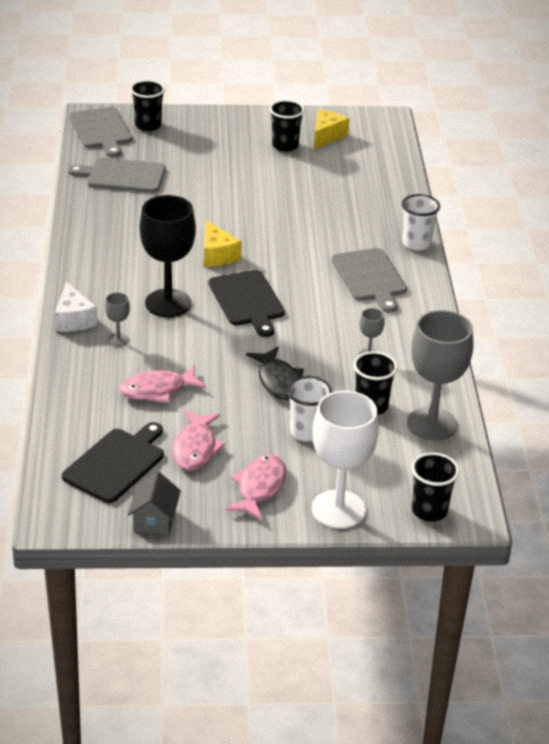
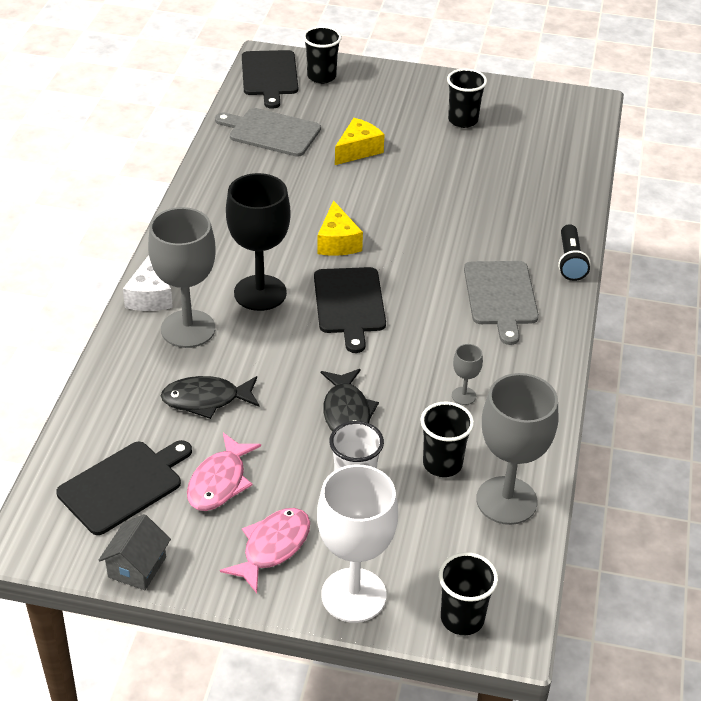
camera: 15 degrees right, 5 degrees up
grey cutting board [70,107,132,157] -> black cutting board [242,50,298,109]
grey goblet [105,292,130,346] -> grey goblet [148,207,216,348], size x2.30
pink fish [119,365,206,403] -> black fish [161,376,260,419]
yellow cheese [314,110,350,149] -> yellow cheese moved to [335,118,385,165]
white cup [402,194,440,251] -> black flashlight [558,224,590,281]

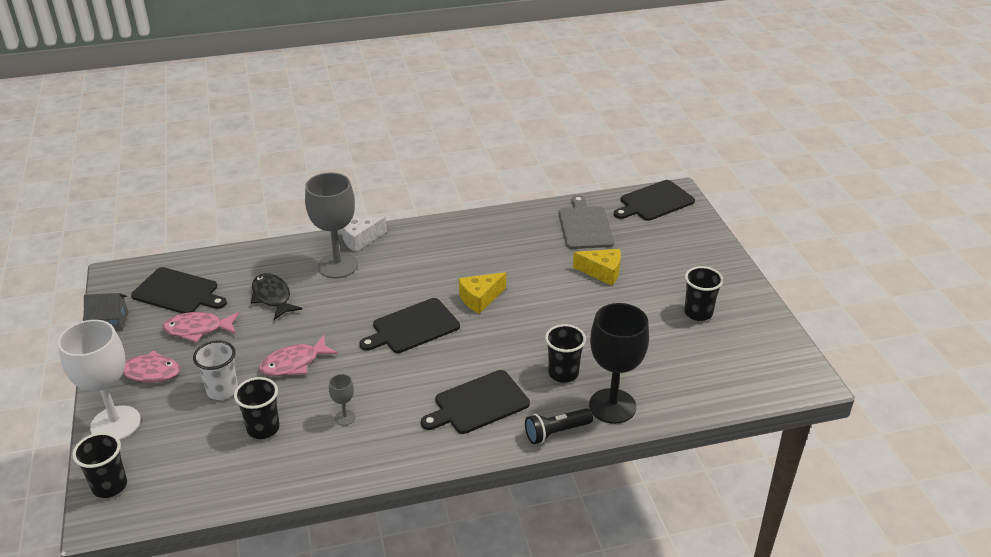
camera: 65 degrees right, 5 degrees down
black goblet [226,173,291,311] -> black goblet moved to [589,303,649,424]
black cup [303,26,342,84] -> black cup moved to [545,324,586,383]
black fish [321,369,379,432] -> pink fish [259,335,338,376]
grey cutting board [464,261,539,345] -> black cutting board [421,370,530,434]
grey goblet [476,373,558,525] -> none

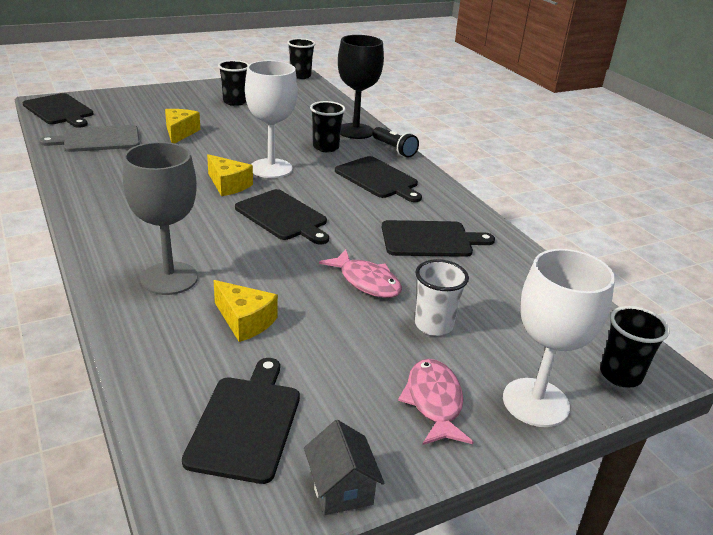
camera: 105 degrees left, 5 degrees down
pink fish [162,312,239,342] -> none
black cup [234,377,280,439] -> black cup moved to [287,38,315,79]
black fish [251,273,302,320] -> yellow cheese [214,280,278,342]
grey goblet [329,374,356,426] -> black cutting board [382,220,495,257]
white cheese [342,216,387,252] -> none
none -> white goblet [245,60,298,178]

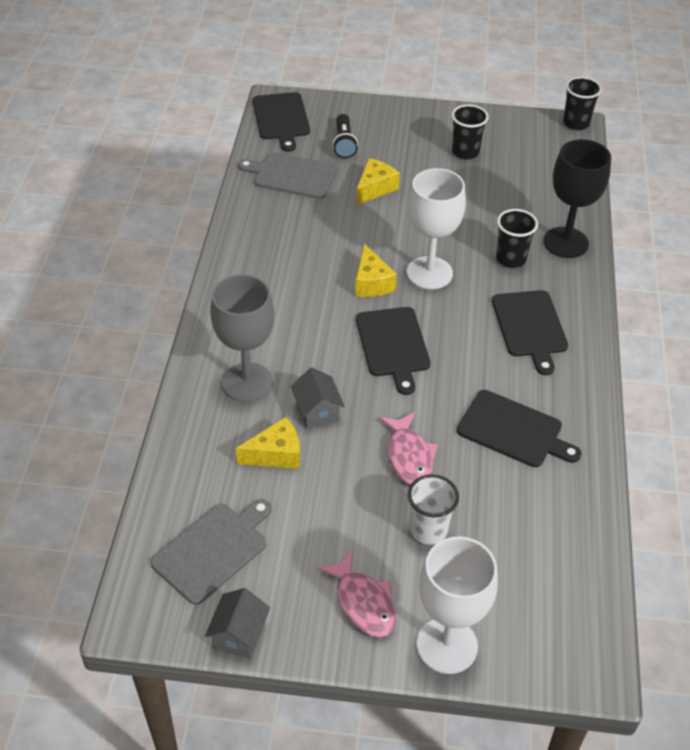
camera: 35 degrees right, 15 degrees up
black cutting board [182,358,300,484] -> grey cutting board [150,499,272,605]
yellow cheese [214,280,278,342] -> yellow cheese turned 90 degrees counterclockwise [236,417,300,469]
black flashlight [373,127,419,158] -> black flashlight moved to [332,114,358,158]
pink fish [398,359,474,445] -> pink fish turned 120 degrees clockwise [317,549,396,637]
black cup [600,306,670,388] -> none
none -> grey house [291,367,345,428]

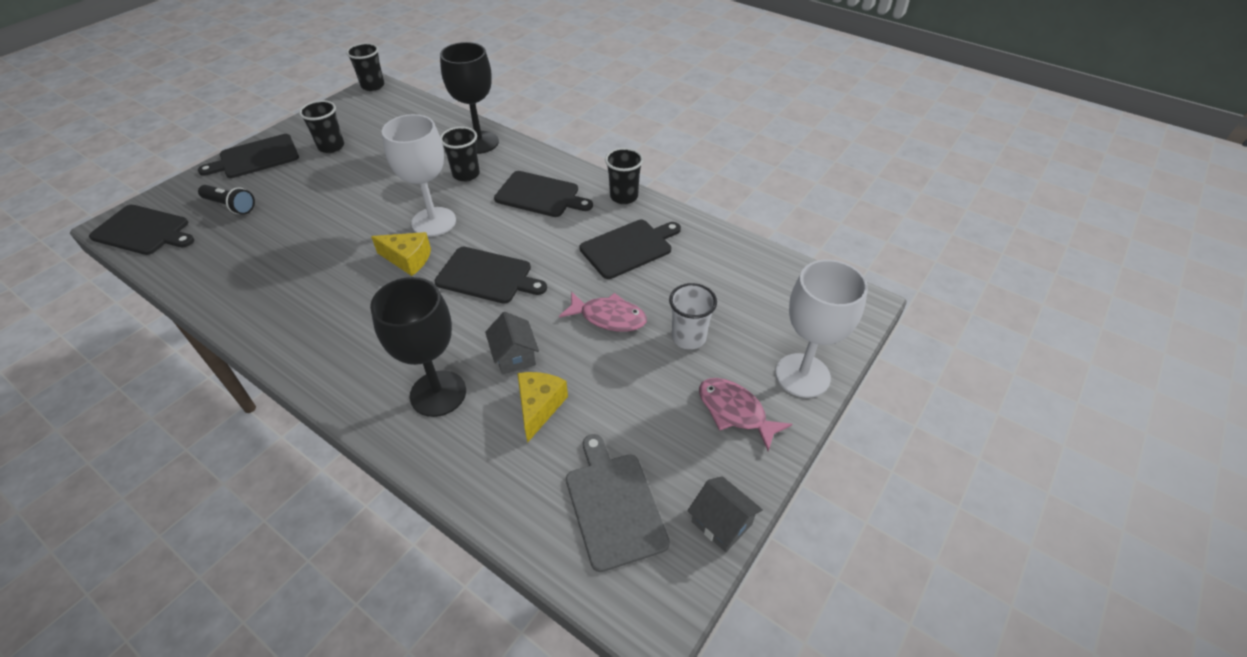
camera: 60 degrees left, 0 degrees up
grey goblet [210,274,275,402] -> black goblet [370,277,466,417]
grey cutting board [238,152,337,199] -> none
grey house [291,367,345,428] -> grey house turned 60 degrees clockwise [485,312,539,375]
pink fish [317,549,396,637] -> pink fish turned 135 degrees counterclockwise [699,378,792,451]
yellow cheese [356,158,400,205] -> none
none -> black cutting board [198,134,299,178]
none -> black cup [605,148,643,204]

